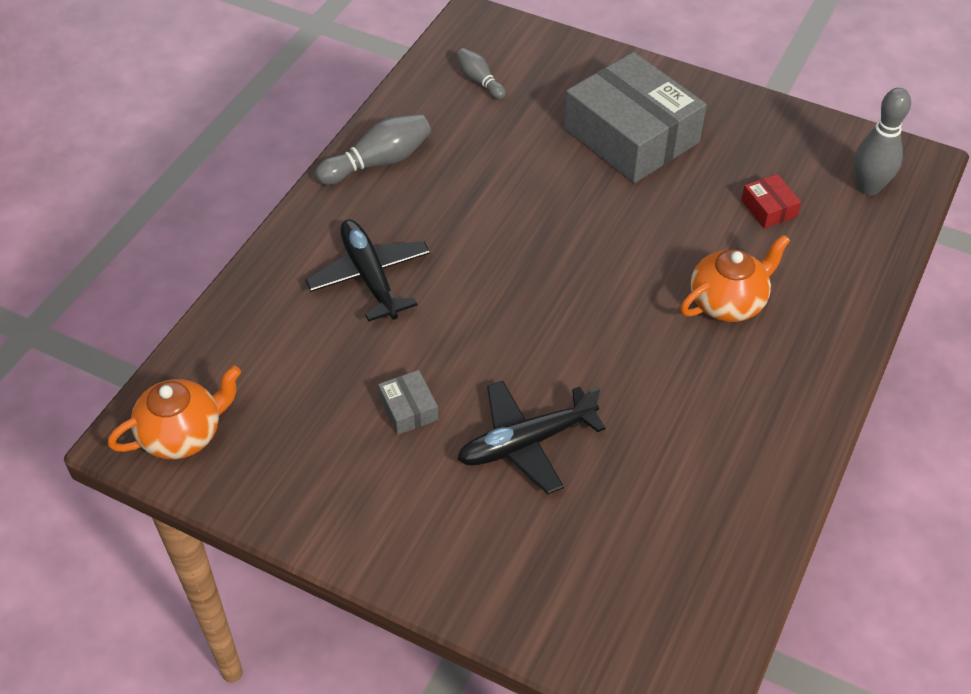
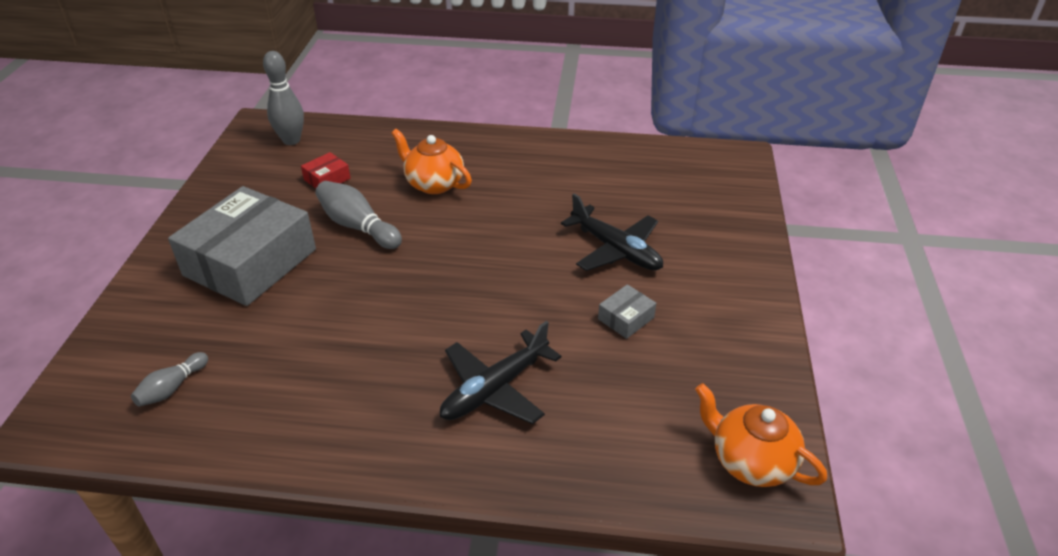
camera: 110 degrees left, 10 degrees down
grey bowling pin [315,114,431,185] -> grey bowling pin moved to [315,181,402,249]

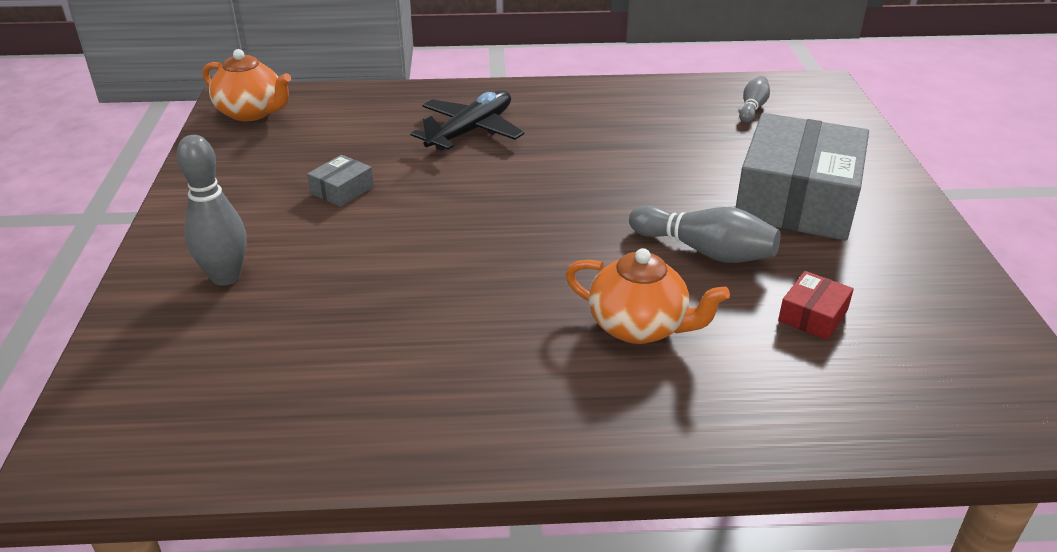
camera: 170 degrees right, 5 degrees down
grey bowling pin [263,51,304,145] -> grey bowling pin moved to [177,135,247,286]
black plane [561,193,663,271] -> none

